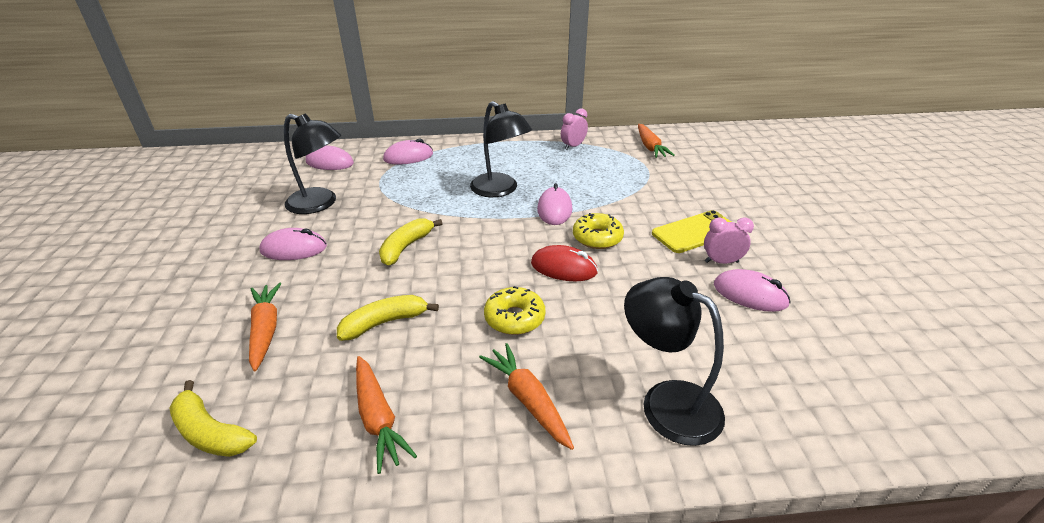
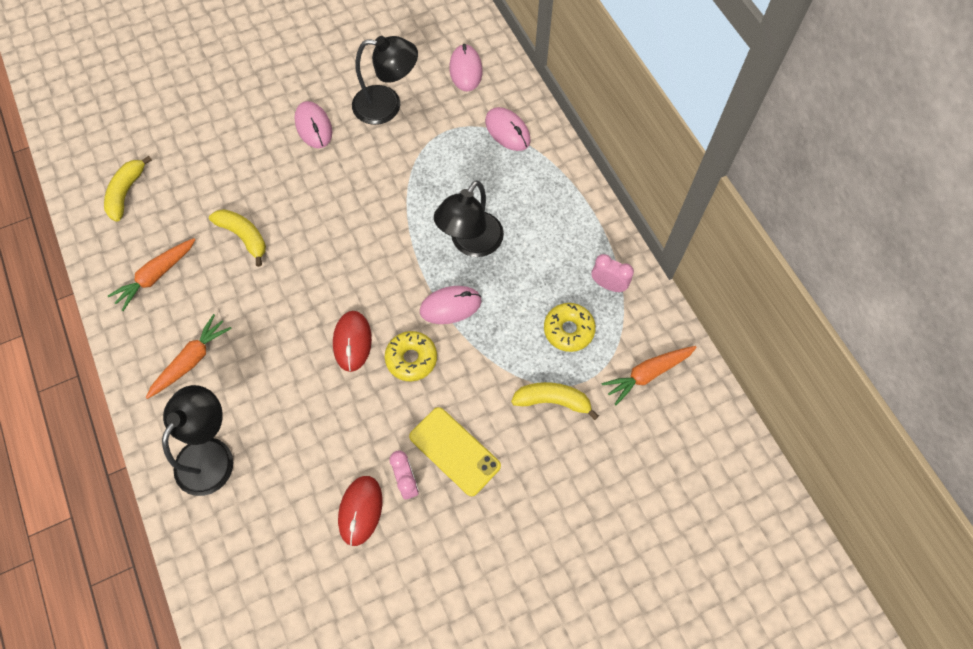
camera: 70 degrees right, 30 degrees up
orange carrot [249,283,281,371] -> none
black lamp [284,113,341,214] -> black lamp turned 90 degrees counterclockwise [352,36,418,125]
yellow banana [379,218,442,265] -> yellow banana moved to [511,382,599,420]
yellow donut [484,286,545,335] -> yellow donut moved to [544,303,596,352]
pink mouse [714,269,791,312] -> red mouse [338,476,382,546]

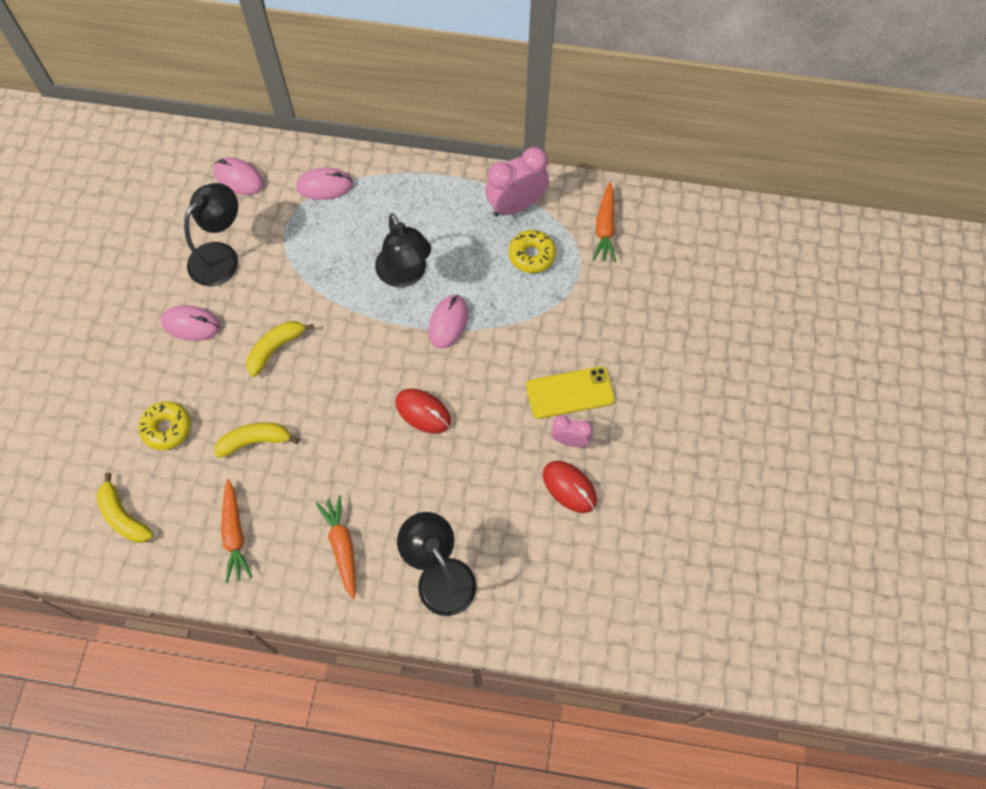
camera: 55 degrees left, 0 degrees up
yellow donut [385,331,437,381] -> yellow donut moved to [139,401,191,450]
yellow banana [511,382,599,420] -> yellow banana moved to [246,321,314,377]
pink clock [591,254,634,292] -> pink clock [485,147,549,217], size x1.74

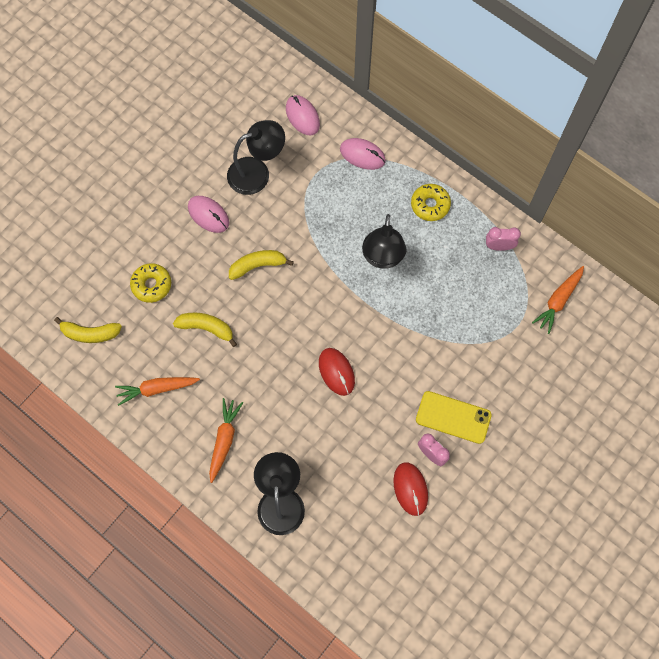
camera: 30 degrees right, 5 degrees up
yellow banana [97,473,153,543] -> yellow banana turned 75 degrees counterclockwise [54,317,122,343]
orange carrot [221,479,252,583] -> orange carrot turned 60 degrees clockwise [115,377,200,406]
pink mouse [428,295,468,349] -> none
pink clock [485,147,549,217] -> pink clock [486,227,521,251], size x0.58
yellow donut [509,230,556,273] -> yellow donut moved to [411,184,451,221]

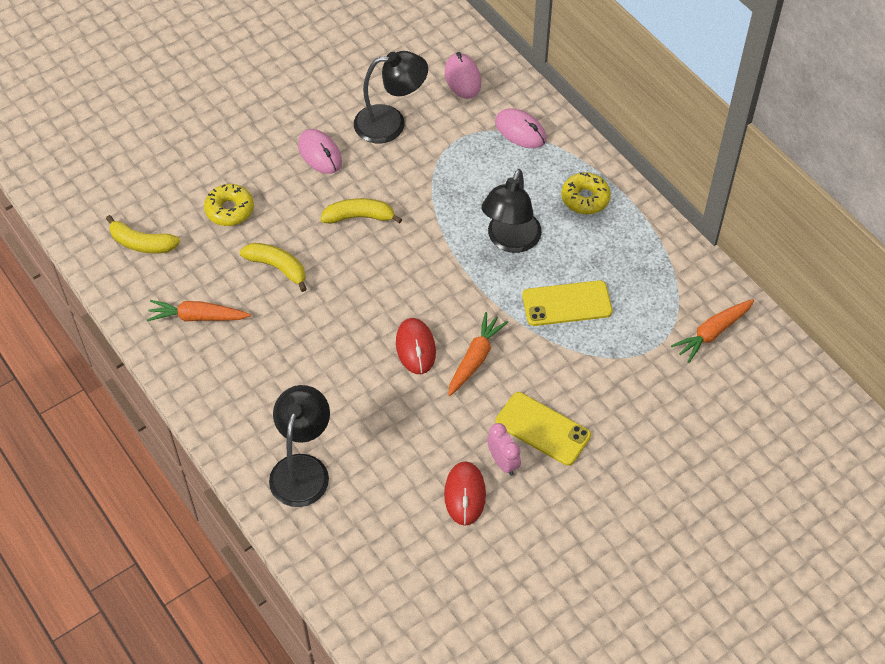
camera: 15 degrees right, 15 degrees down
orange carrot [209,398,243,483] -> orange carrot moved to [448,312,508,396]
pink clock [486,227,521,251] -> none
none -> yellow phone [522,280,612,326]

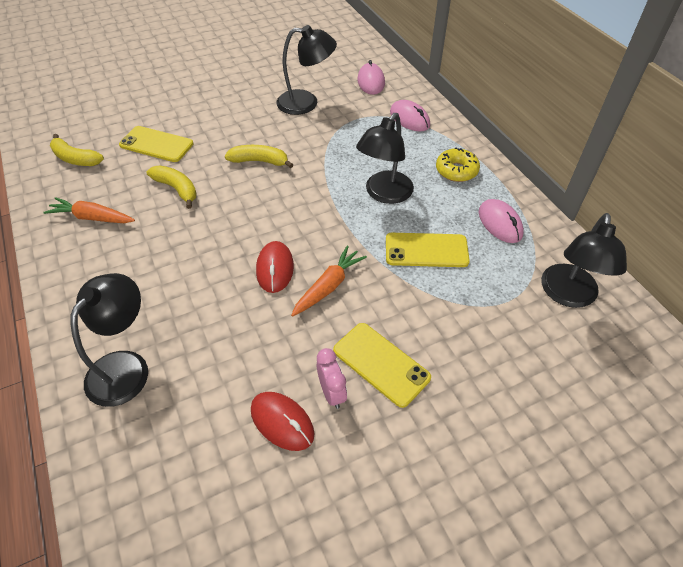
camera: 10 degrees right, 5 degrees down
yellow donut [204,184,254,226] -> yellow phone [119,126,193,162]
pink mouse [298,129,342,174] -> pink mouse moved to [479,199,524,243]
red mouse [444,461,486,526] -> red mouse turned 60 degrees counterclockwise [251,392,315,451]
orange carrot [671,299,754,363] -> black lamp [541,213,627,308]

